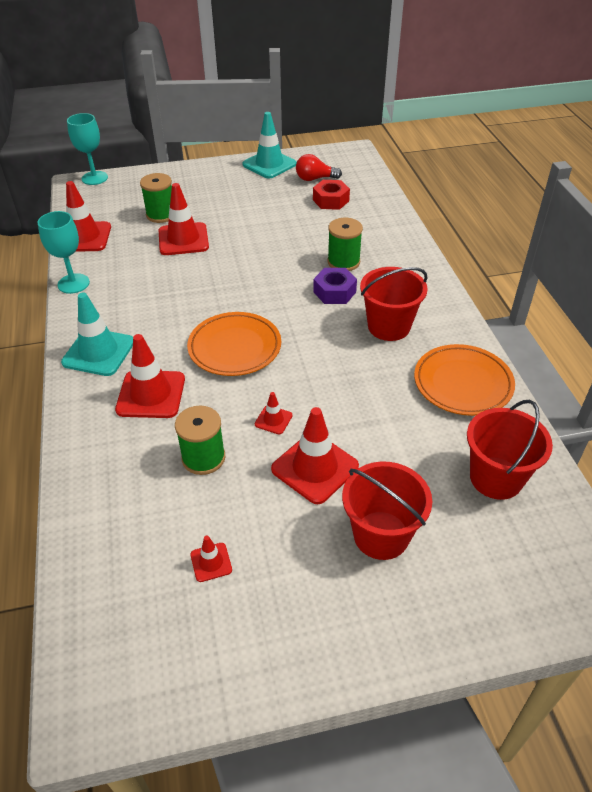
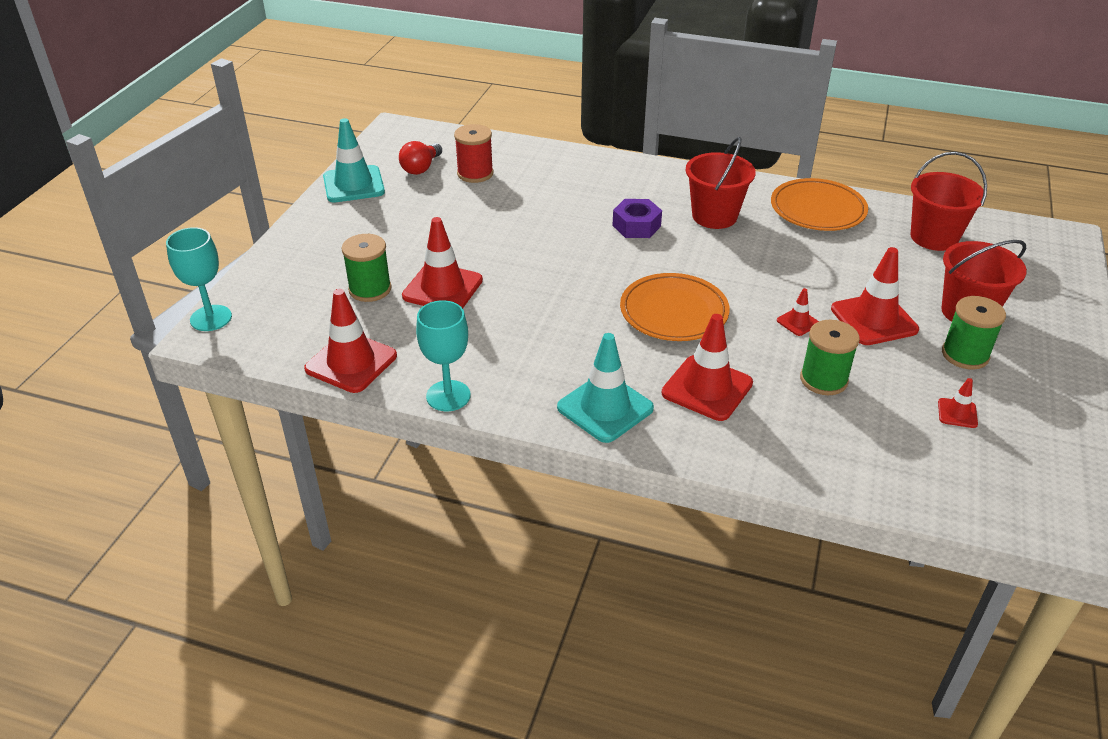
camera: 60 degrees left, 5 degrees down
red nut [313,180,350,210] -> red spool [454,124,494,183]
green spool [327,218,363,271] -> green spool moved to [942,296,1006,370]

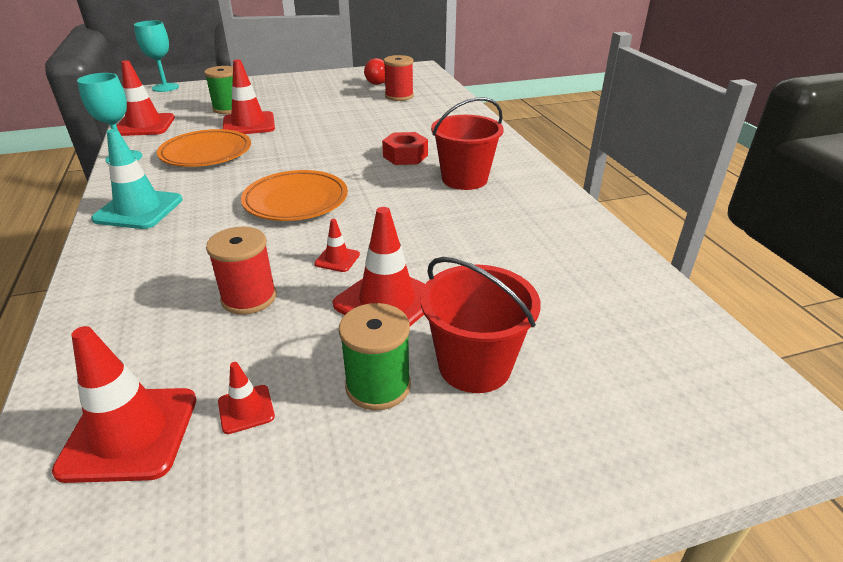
camera: 55 degrees right, 5 degrees down
turquoise traffic cone [323,118,385,202] -> none
purple nut [612,199,662,238] -> red nut [382,132,428,165]
red traffic cone [661,314,753,421] -> red traffic cone moved to [52,326,196,483]
orange plate [771,178,868,231] -> orange plate moved to [157,129,251,167]
green spool [800,320,860,395] -> red spool [206,227,276,315]
red bucket [911,152,987,251] -> none

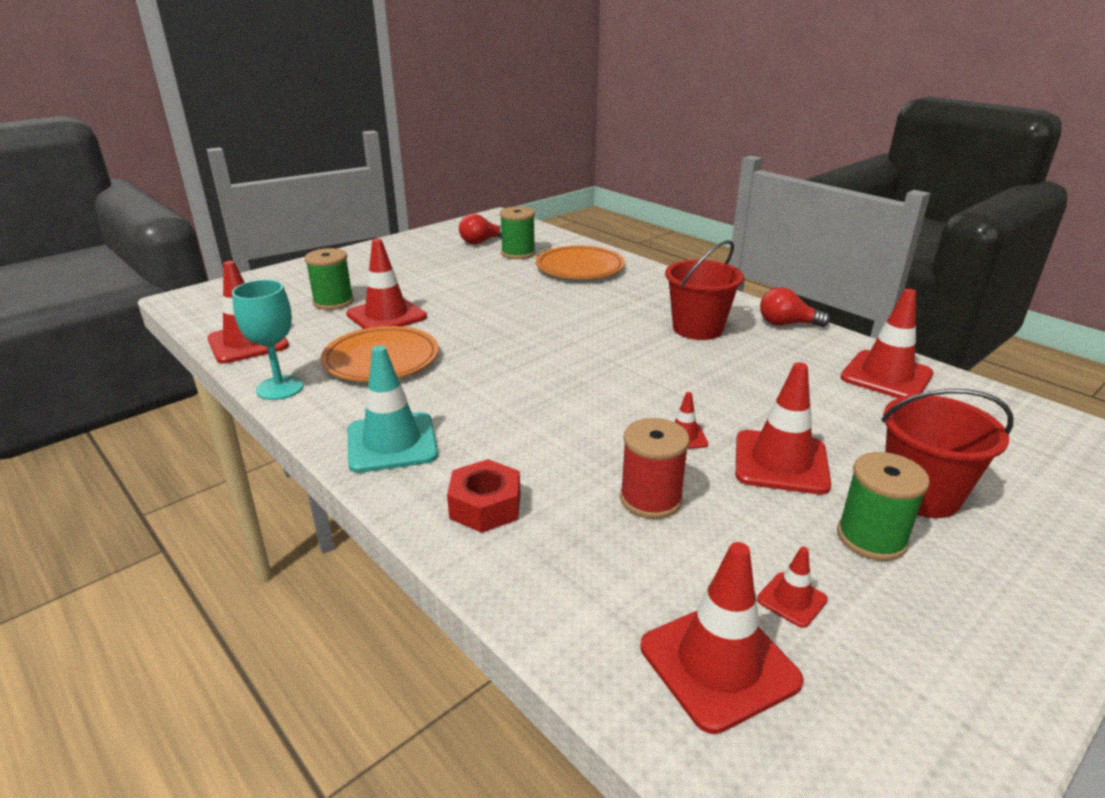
camera: 25 degrees left, 5 degrees down
turquoise goblet [134,20,179,92] -> none
orange plate [241,170,348,221] -> orange plate moved to [536,246,625,279]
red nut [382,132,428,165] -> red nut moved to [447,459,520,533]
red spool [384,55,414,101] -> green spool [500,207,535,259]
none -> red light bulb [760,287,830,327]
none -> red traffic cone [840,289,934,398]

